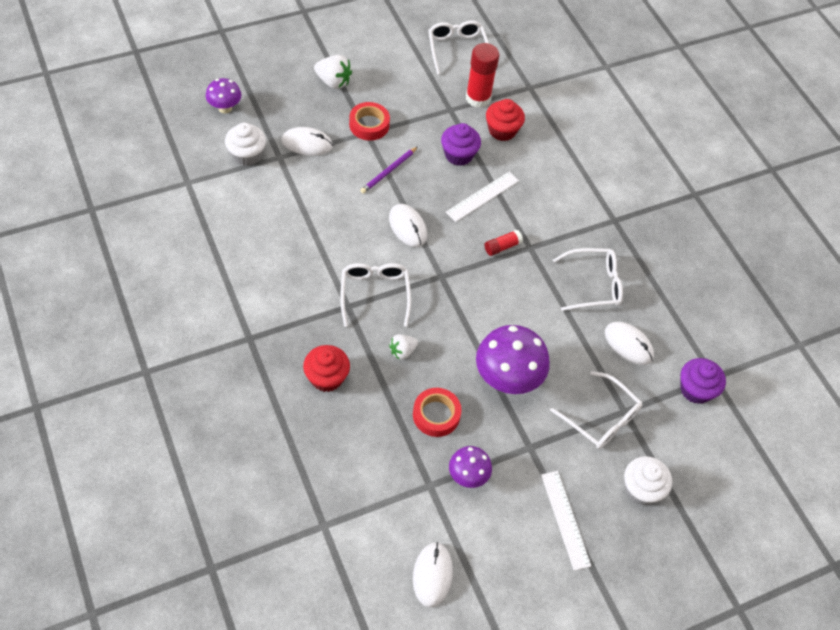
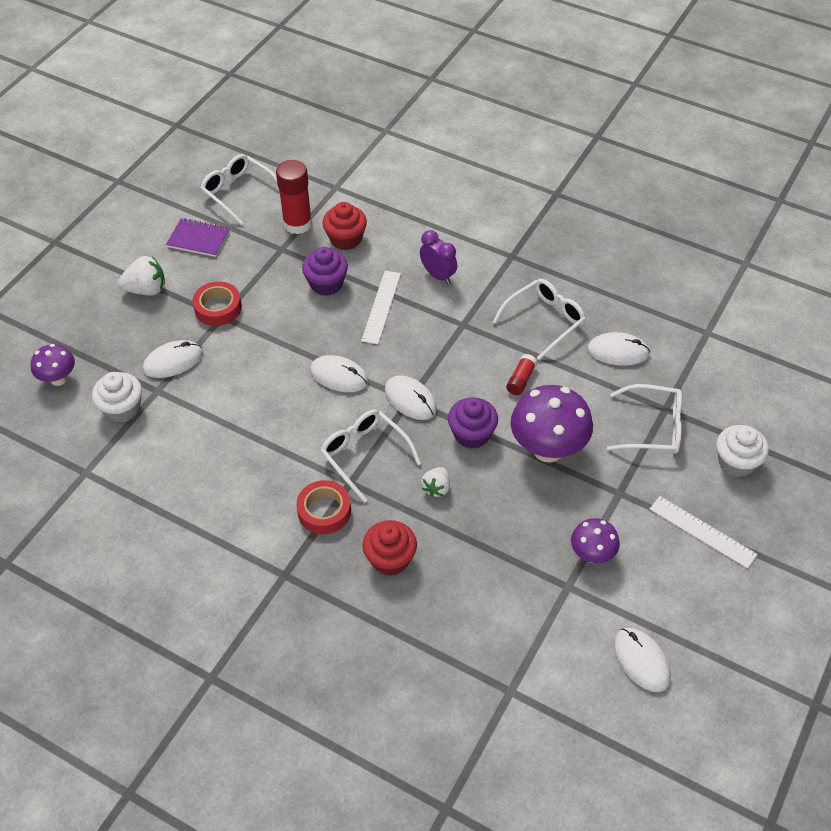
camera: 30 degrees left, 5 degrees down
purple pencil [360,147,417,193] -> none
red tape [413,388,462,437] -> red tape moved to [296,480,351,534]
red glue stick [484,230,523,256] -> red glue stick moved to [506,354,537,395]
purple cupcake [680,358,726,404] -> purple cupcake moved to [448,397,498,449]
none -> purple notebook [166,218,230,257]
none -> white mouse [385,375,437,420]
none -> purple clock [420,230,457,284]

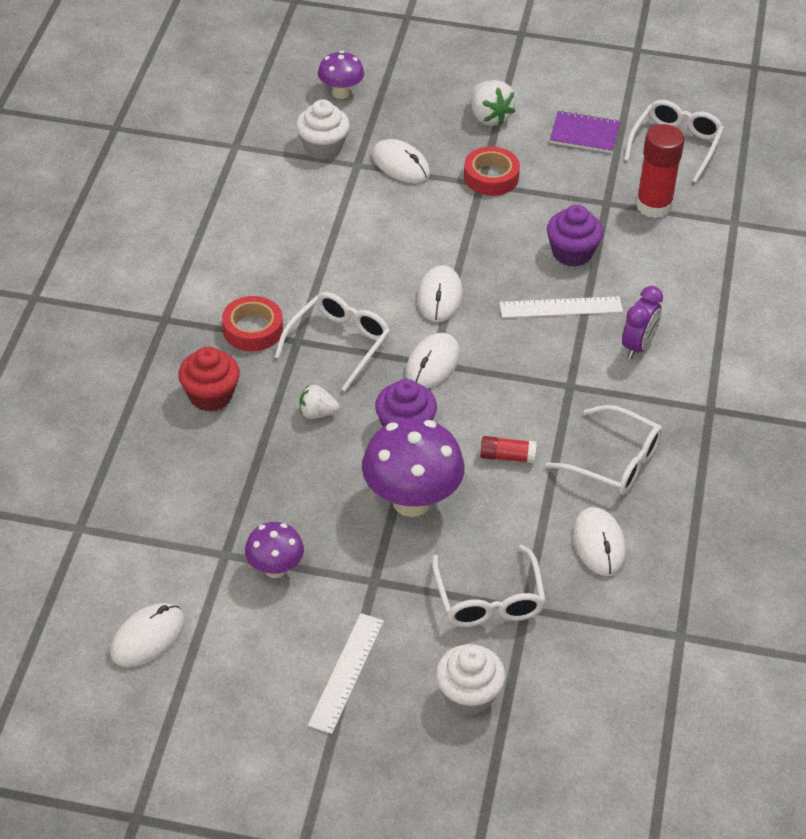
camera: 70 degrees right, 5 degrees down
purple notebook [166,218,230,257] -> purple notebook turned 75 degrees counterclockwise [550,111,620,153]
red cupcake [322,202,367,250] -> none

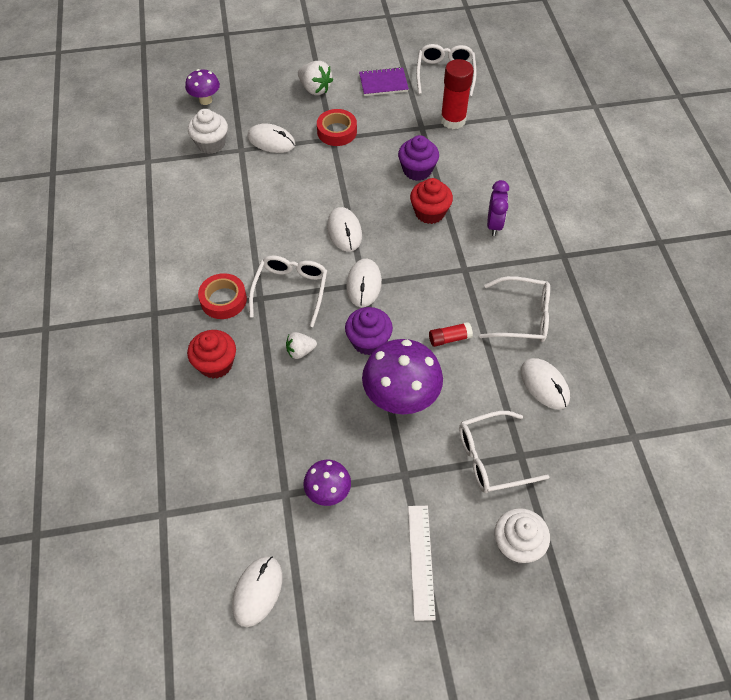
camera: 20 degrees left, 10 degrees up
white glasses [432,545,546,627] -> white glasses turned 105 degrees clockwise [459,411,550,493]
white ruler [499,296,623,318] -> red cupcake [410,178,453,224]

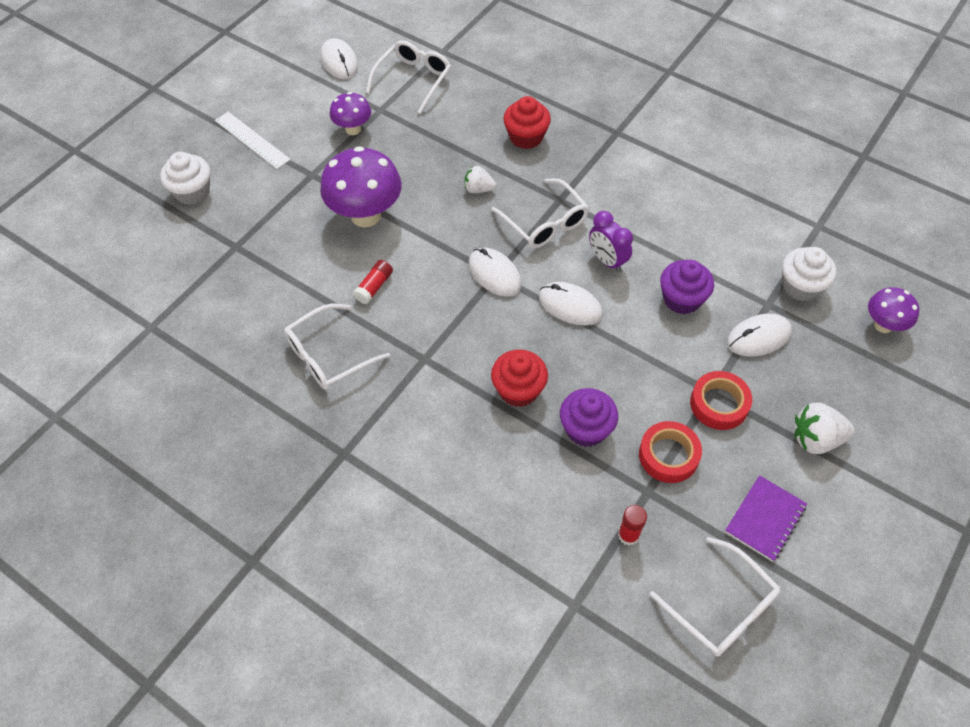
camera: 135 degrees right, 0 degrees up
red tape [198,273,247,319] -> red tape moved to [639,421,702,483]
white strawberry [286,332,317,359] -> white strawberry turned 105 degrees counterclockwise [465,166,496,193]
purple cupcake [345,307,393,355] -> purple cupcake moved to [660,260,714,314]
red glue stick [440,59,473,129] -> red glue stick [618,505,647,545], size x0.53
white glasses [459,411,550,493] -> white glasses moved to [366,40,451,114]
purple clock [487,180,509,236] -> purple clock moved to [589,211,633,272]
white mouse [521,358,570,409] -> none

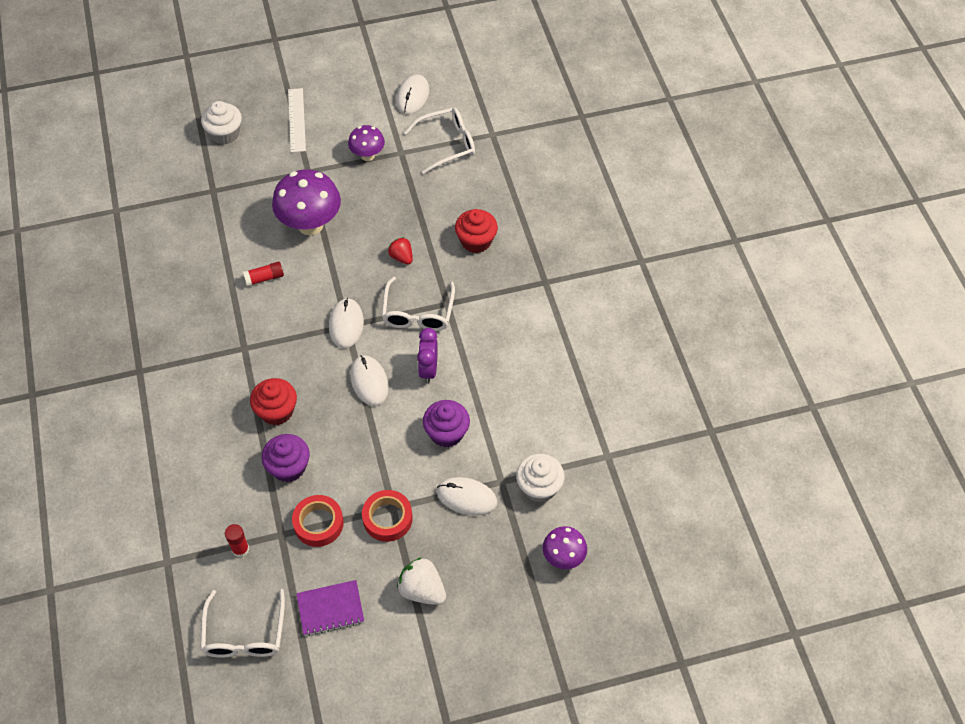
camera: 40 degrees right, 0 degrees up
white glasses [284,304,390,390] -> none
white strawberry [465,166,496,193] -> red strawberry [388,237,413,264]

